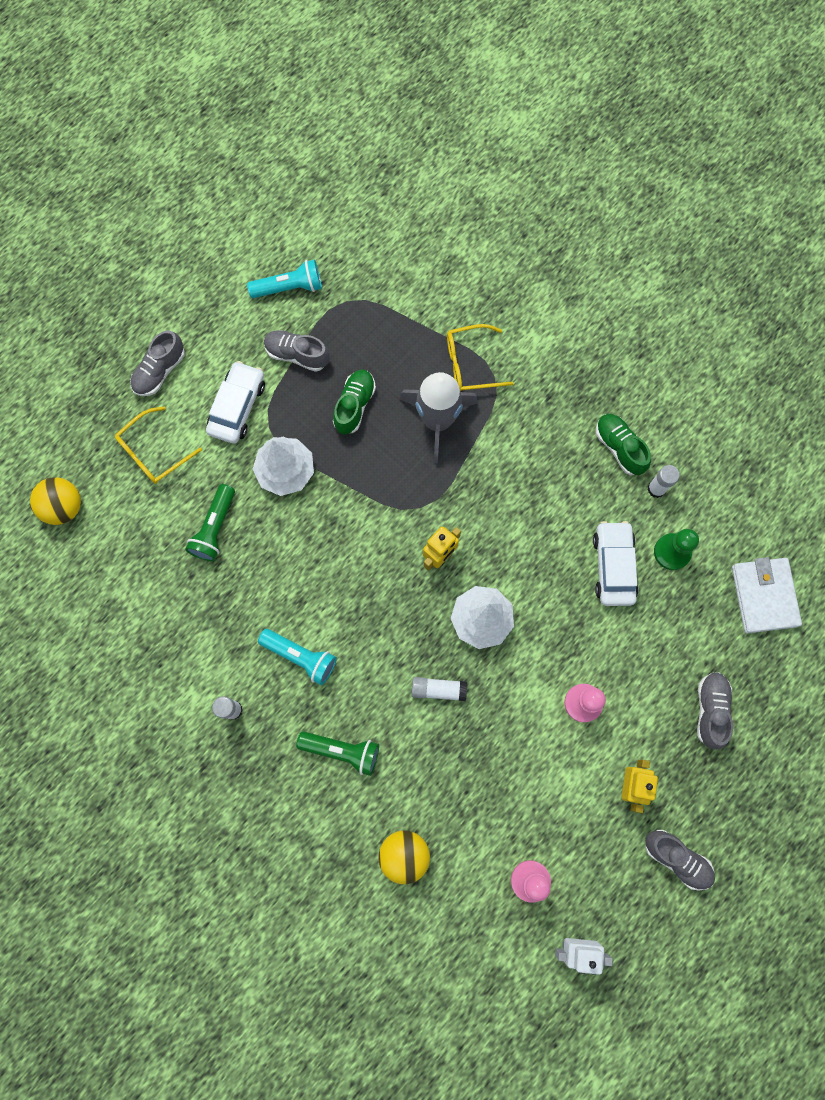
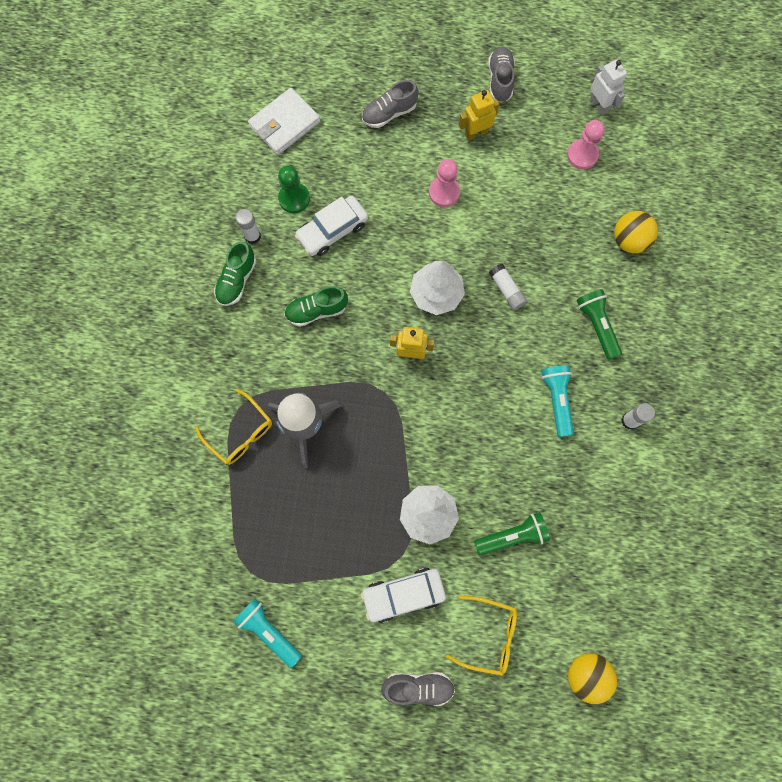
camera: 125 degrees left, 0 degrees up
grey shoe [264,330,330,372] -> none
green shoe [333,370,376,435] -> green shoe moved to [284,286,348,327]

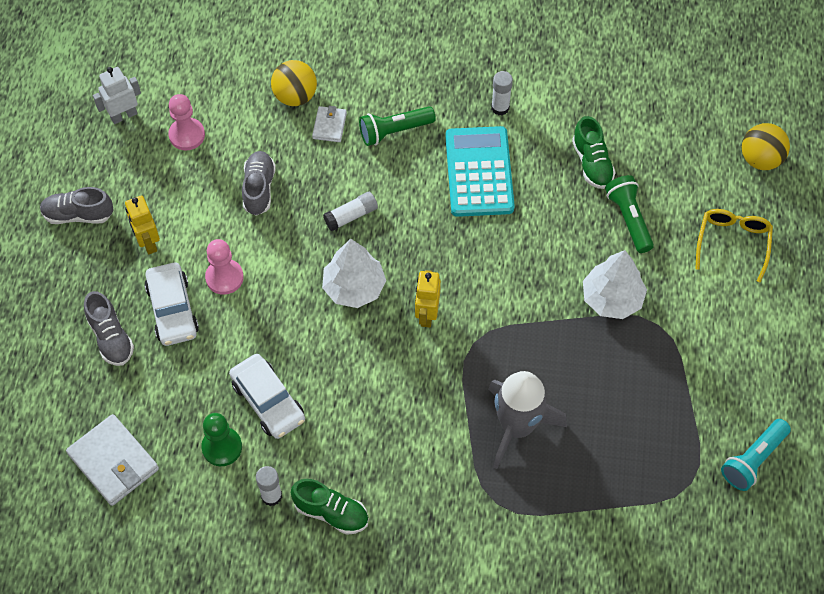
camera: 90 degrees left, 15 degrees down
yellow glasses [195,388,272,465] -> none
green shoe [284,286,348,327] -> green shoe moved to [572,116,616,189]
white car [361,568,446,623] -> white car moved to [145,263,199,346]
grey shoe [381,672,455,706] -> grey shoe moved to [242,151,276,216]
turquoise flashlight [541,365,574,437] -> turquoise calculator [445,126,515,217]
none -> white wallet [312,106,347,142]

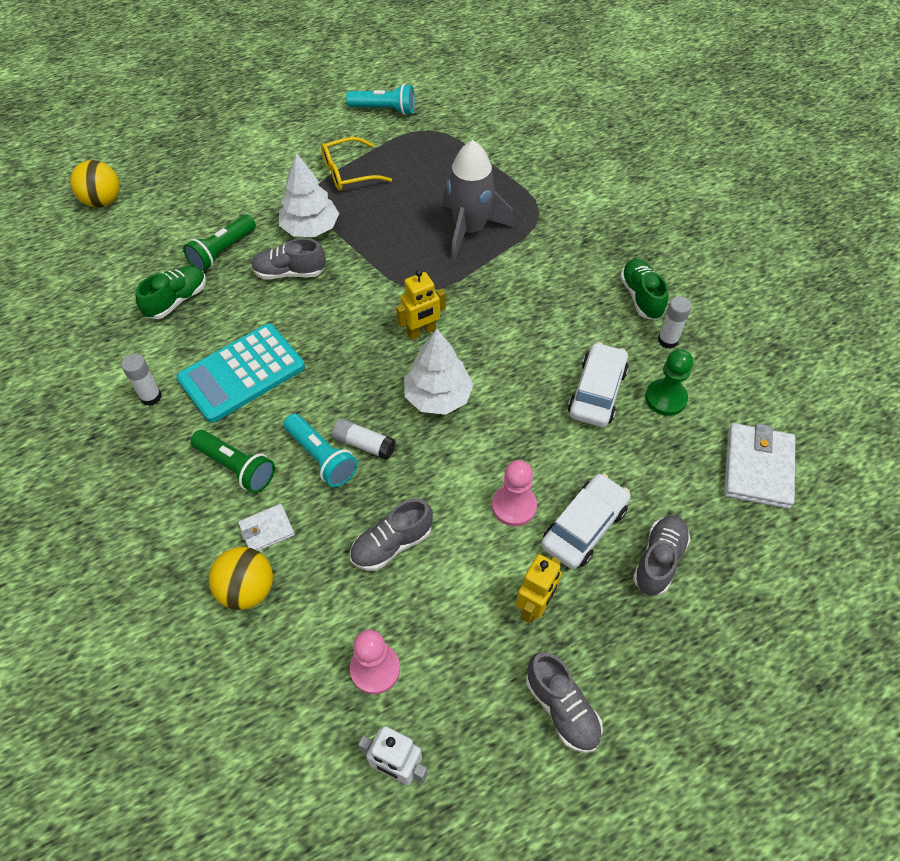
camera: 125 degrees left, 5 degrees down
yellow glasses [695,209,773,282] -> yellow glasses moved to [321,137,392,191]
none -> grey shoe [251,238,326,280]
none -> turquoise flashlight [283,414,358,487]

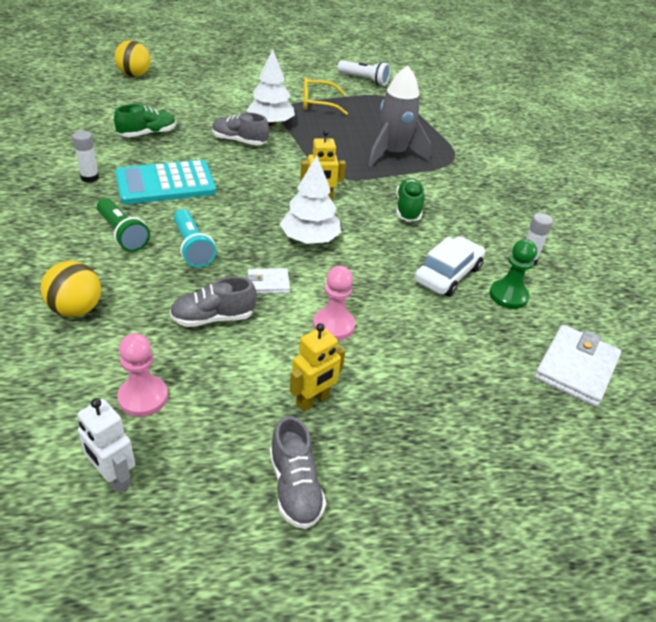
camera: 15 degrees right, 15 degrees down
green flashlight [183,215,256,272] -> none
white wallet [238,504,295,551] -> white wallet moved to [247,268,290,294]
white glue stick [332,418,396,460] -> none
turquoise flashlight [346,84,415,115] -> white flashlight [338,60,390,85]
white car [541,473,631,569] -> none
green shoe [620,259,668,320] -> green shoe moved to [396,178,425,222]
grey shoe [633,515,691,596] -> none

